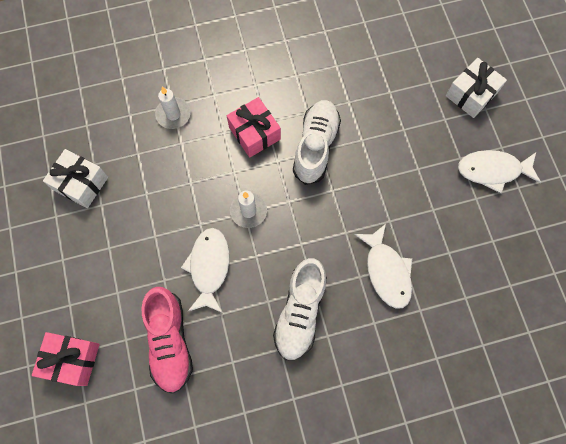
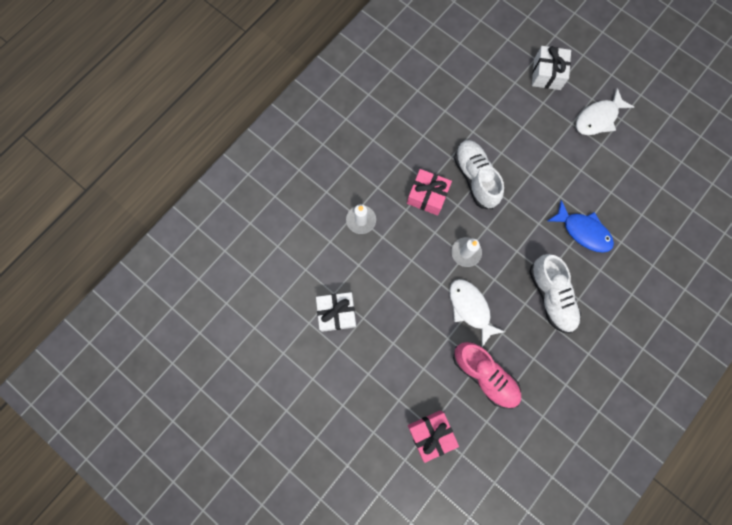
camera: 35 degrees left, 5 degrees up
white fish [354,224,412,309] -> blue fish [548,200,614,253]

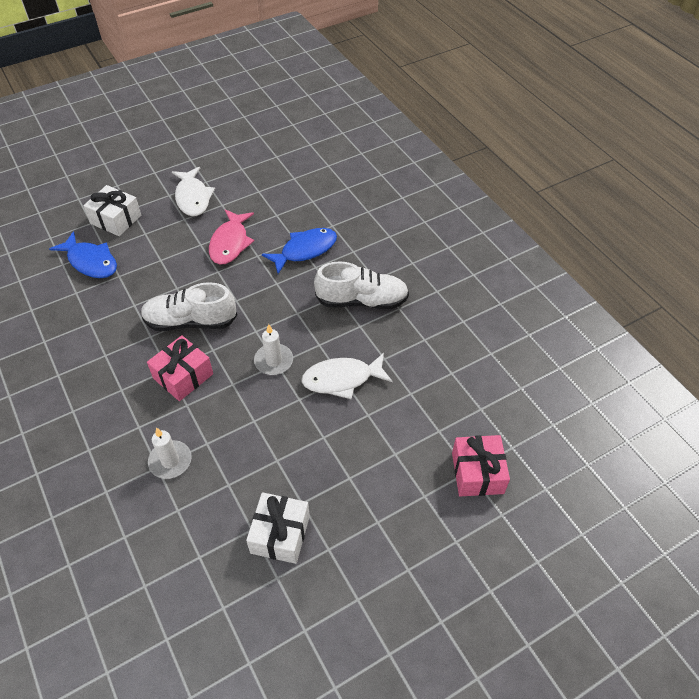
camera: 70 degrees left, 25 degrees down
pink shoe [453,342,521,409] -> none
none -> blue fish [49,231,117,278]
none -> pink fish [209,209,255,265]

